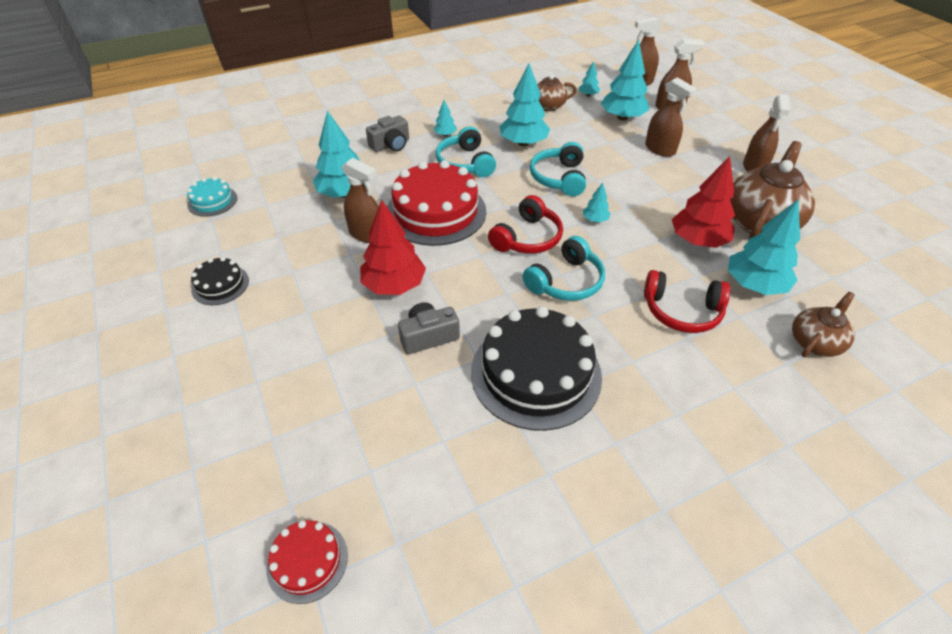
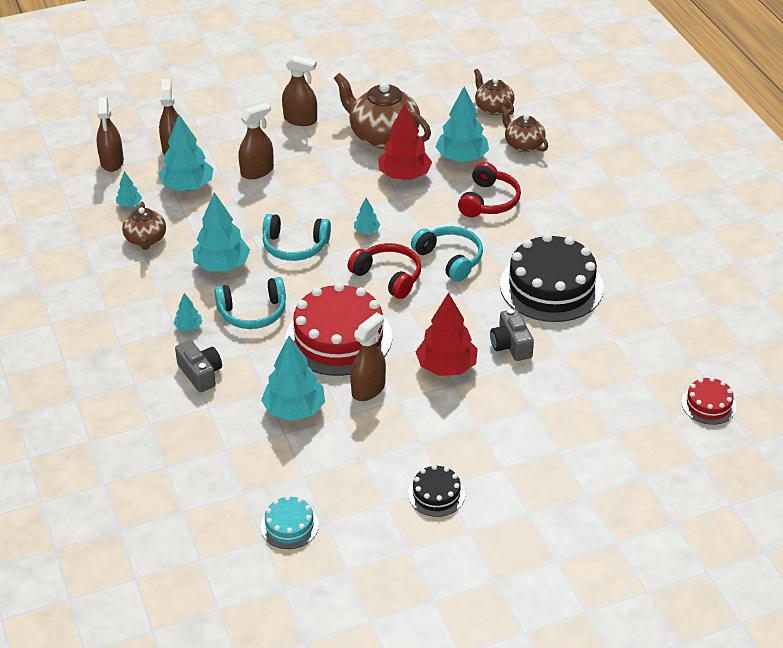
camera: 85 degrees left, 5 degrees down
none -> brown teapot [474,69,515,115]

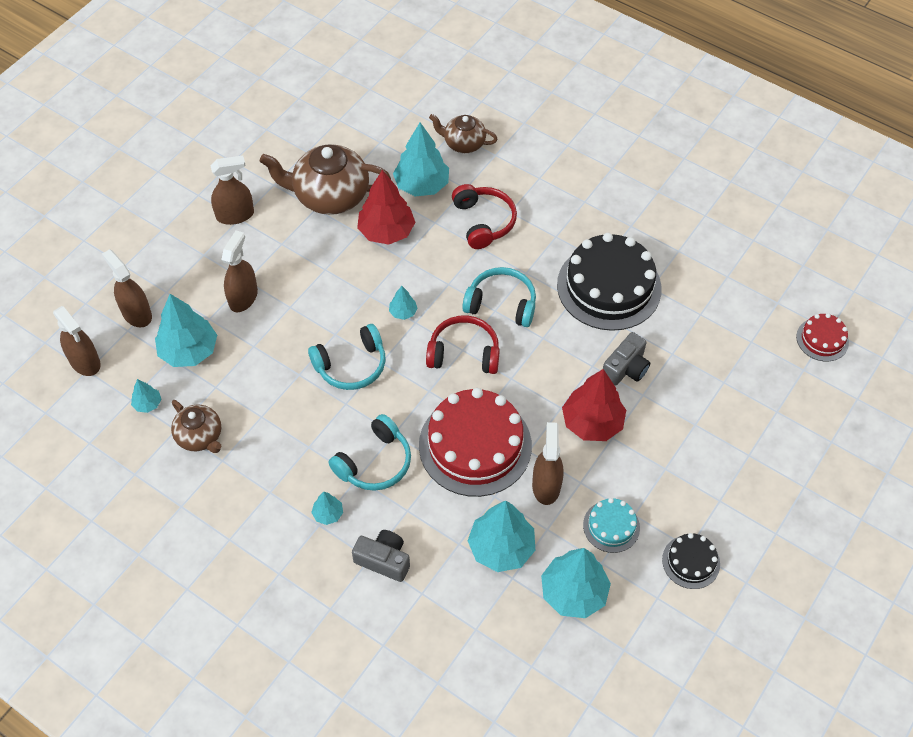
camera: 35 degrees left, 15 degrees up
turquoise tree [193,192,250,271] -> turquoise tree moved to [541,548,611,618]
turquoise cake [261,496,319,549] -> turquoise cake moved to [583,498,640,553]
brown teapot [474,69,515,115] -> none
grey camera [490,309,534,361] -> grey camera turned 90 degrees counterclockwise [603,332,650,385]

